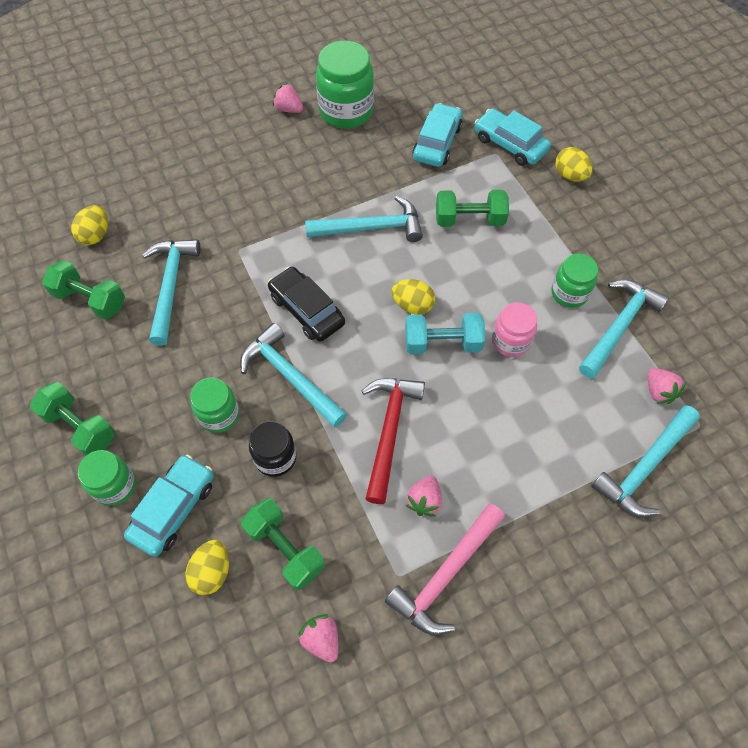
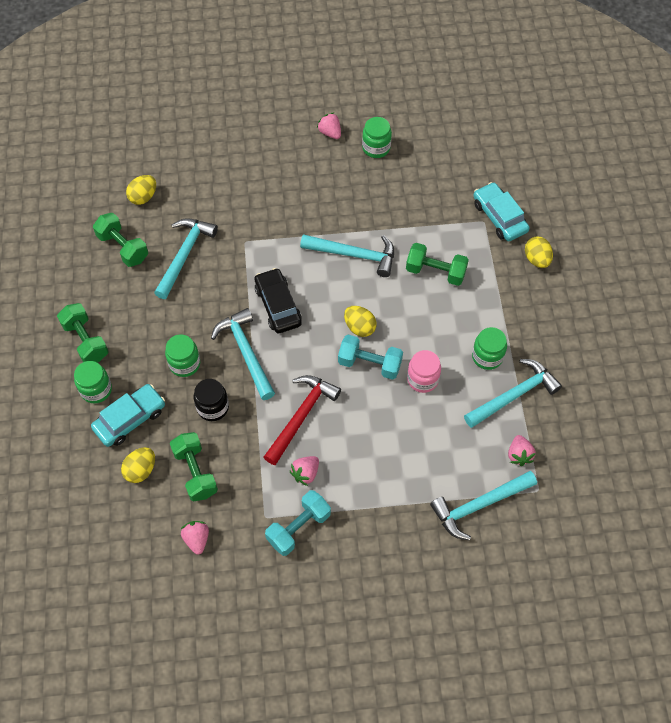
camera: 20 degrees right, 0 degrees up
green jar [316,41,374,128] -> green jar [362,117,392,158], size x0.60
pink hammer [385,503,505,635] -> turquoise dumbbell [265,490,331,556]
turquoise car [412,103,463,167] -> none

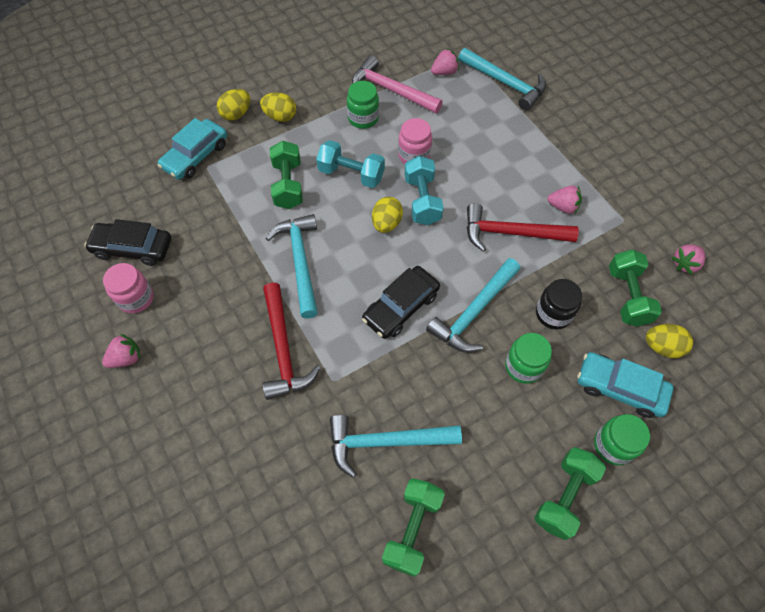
camera: 115 degrees left, 0 degrees up
yellow egg [126,175,156,205] -> yellow egg moved to [260,92,296,122]
green dumbbell [170,432,218,502] -> green dumbbell turned 45 degrees counterclockwise [609,250,662,326]
turquoise dumbbell [265,490,331,556] -> turquoise dumbbell moved to [316,140,385,188]
pink strawberry [317,113,341,139] -> pink strawberry turned 150 degrees counterclockwise [102,334,140,368]
green jar [362,117,392,158] -> pink jar [103,263,154,313]
turquoise hammer [464,359,562,428] -> pink hammer [352,55,443,113]
none -> black car [84,219,171,266]
none -> red hammer [263,283,321,400]

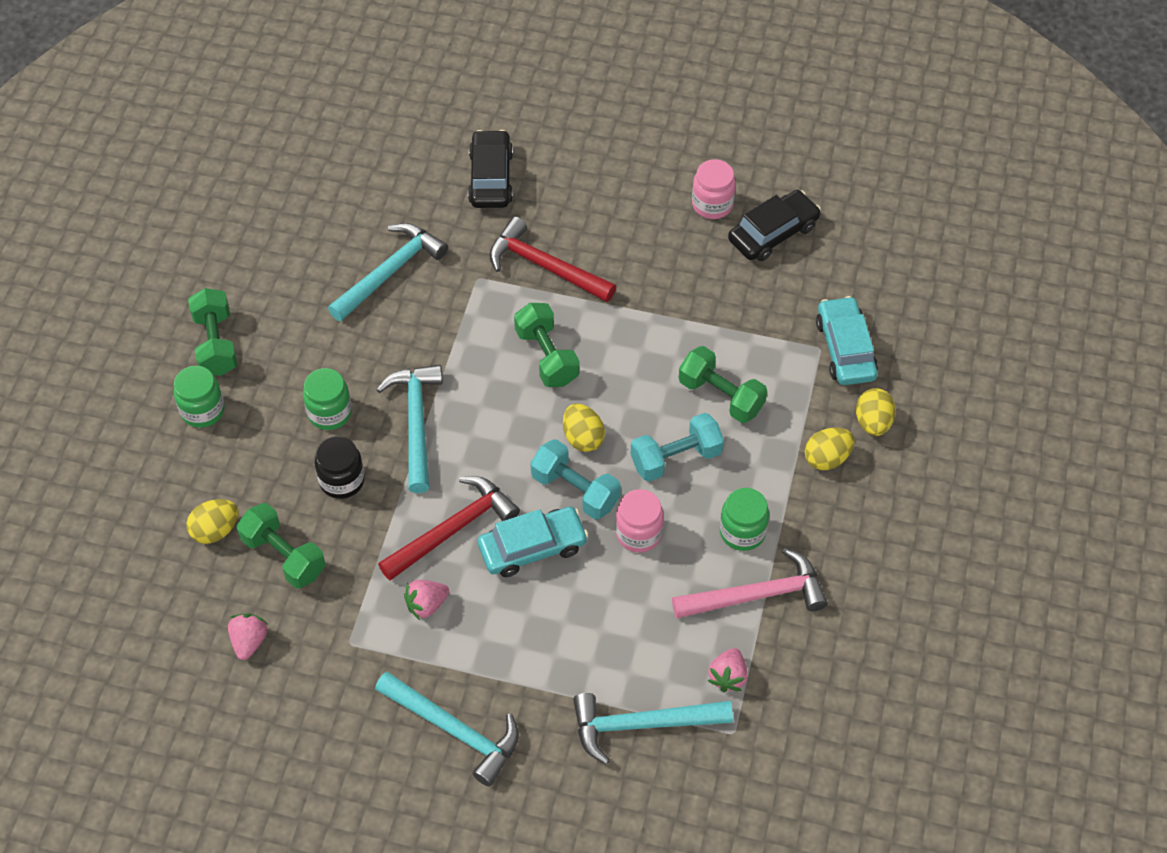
camera: 135 degrees right, 5 degrees down
pink strawberry [102,334,140,368] -> none
turquoise hammer [266,214,318,318] -> turquoise hammer moved to [375,671,519,787]
black car [362,266,440,339] -> black car moved to [468,130,513,208]
green dumbbell [382,478,445,577] -> green dumbbell moved to [514,303,579,387]
turquoise car [578,352,674,418] -> turquoise car moved to [478,507,588,577]

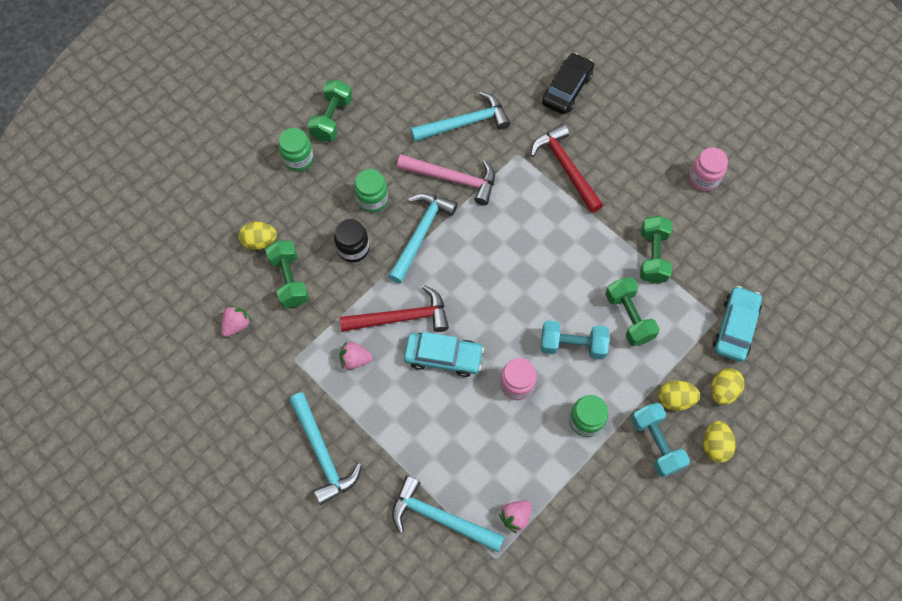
camera: 30 degrees right, 10 degrees up
green dumbbell [514,303,579,387] -> green dumbbell moved to [640,216,672,284]
turquoise dumbbell [531,439,621,519] -> turquoise dumbbell moved to [631,403,690,478]
yellow egg [563,403,605,452] -> yellow egg moved to [703,421,735,463]
pink hammer [672,548,828,619] -> pink hammer moved to [397,155,495,205]
black car [728,190,821,261] -> none

